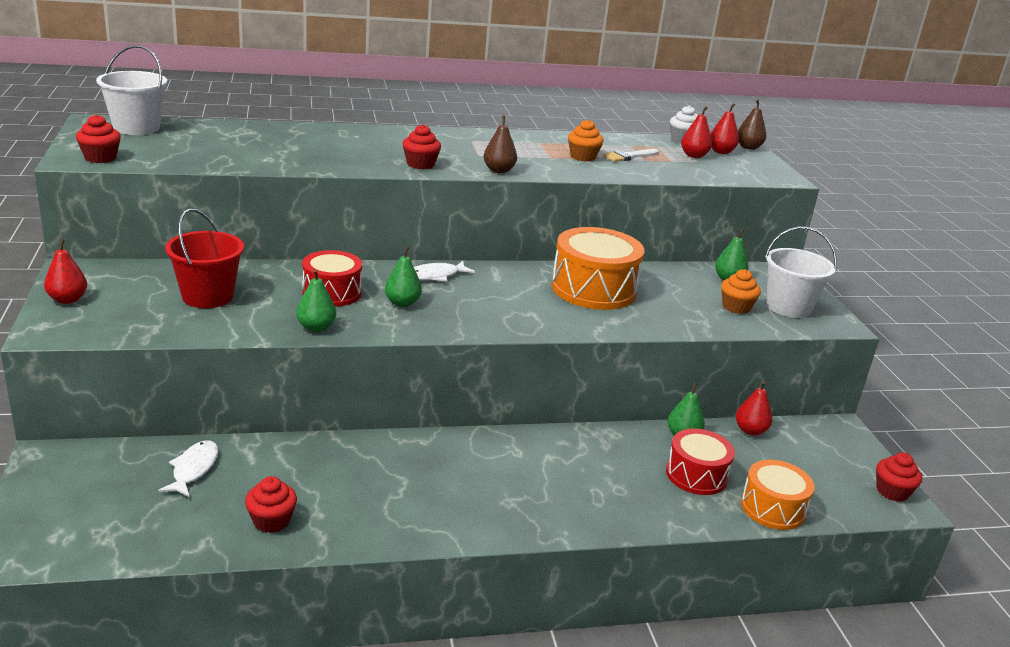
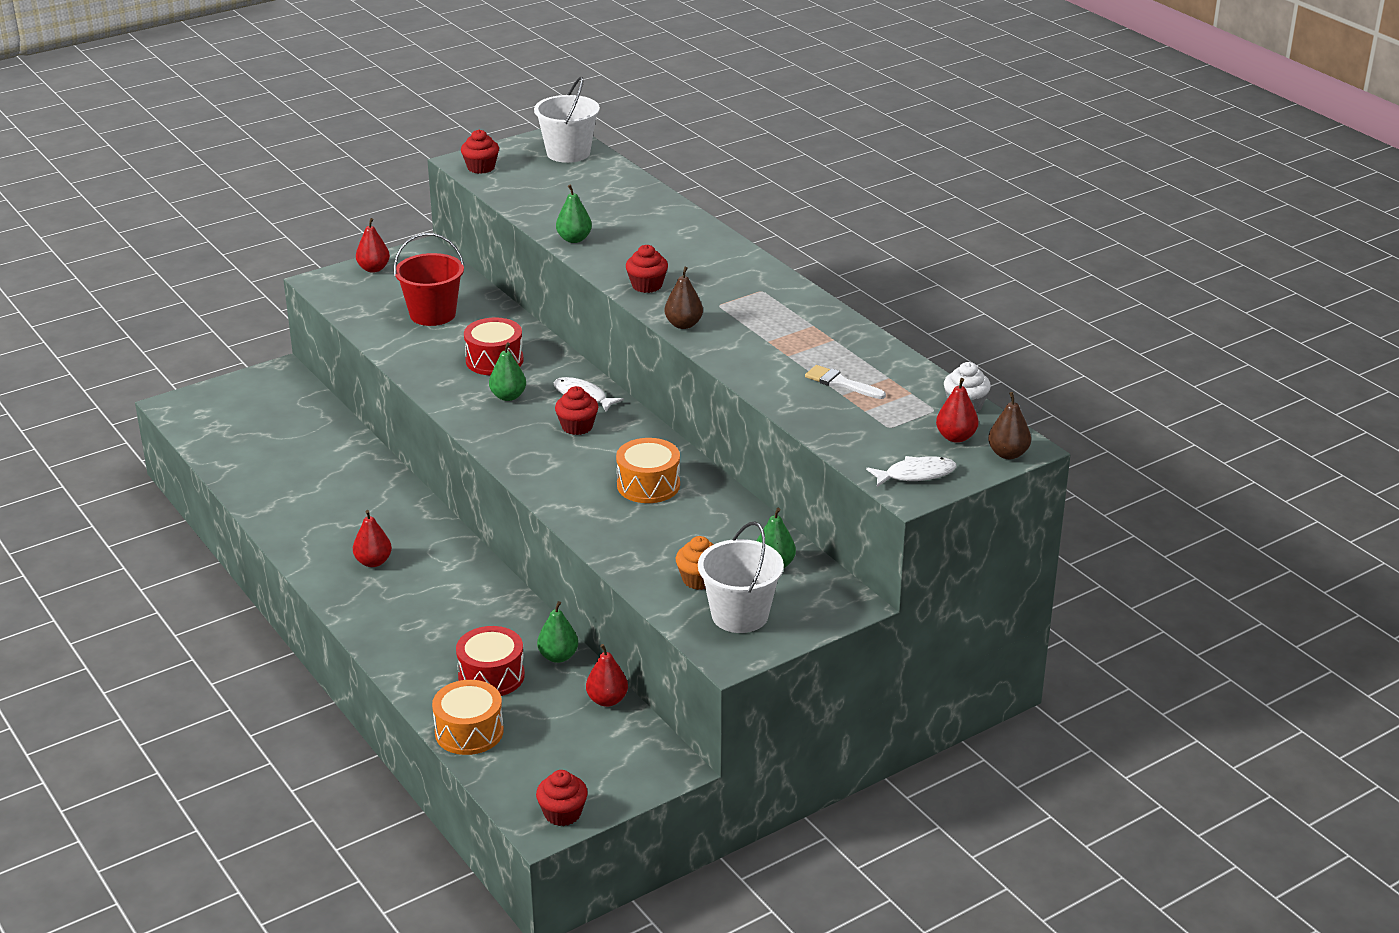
camera: 70 degrees right, 5 degrees up
white fish [158,440,219,497] -> white fish moved to [866,456,957,487]
red cupcake [245,476,297,533] -> red cupcake moved to [555,386,598,435]
green pear [296,269,336,332] -> green pear moved to [556,185,592,243]
orange drum [551,227,644,310] -> orange drum [616,438,680,503], size x0.64
orange cupcake [568,119,604,162] -> none
red pear [681,106,712,158] -> red pear moved to [353,510,392,567]

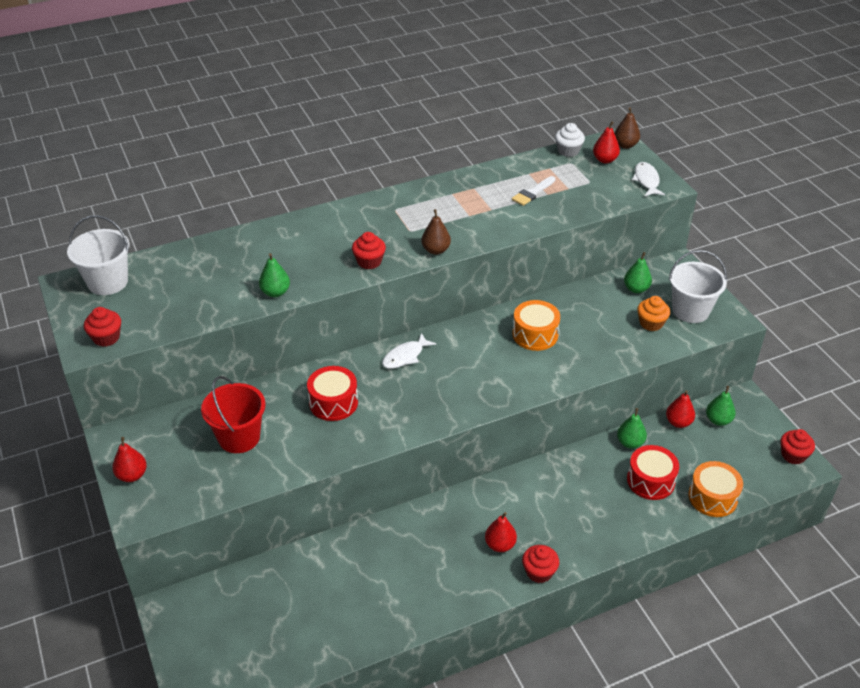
camera: 80 degrees left, 10 degrees up
green pear [489,342,526,401] -> green pear moved to [706,386,736,426]
red cupcake [555,386,598,435] -> red cupcake moved to [522,545,559,583]

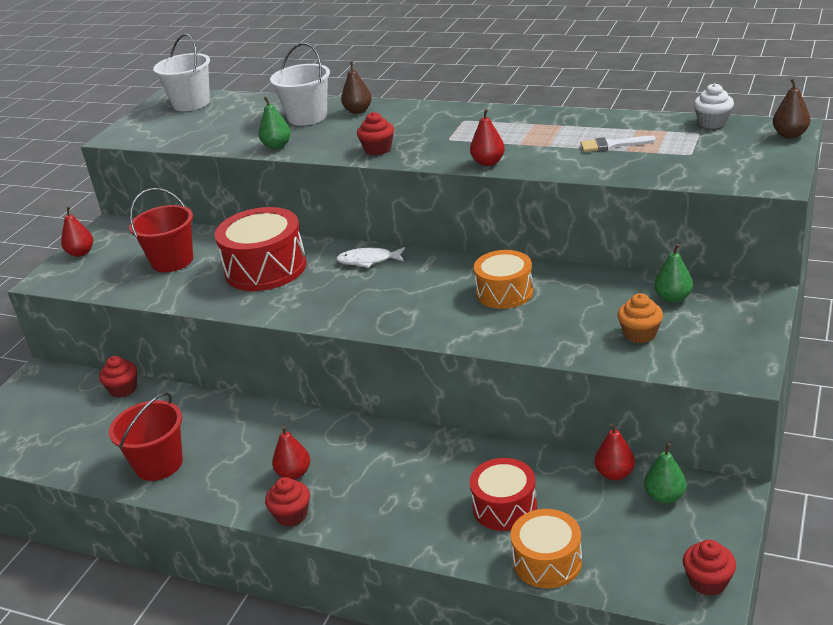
camera: 50 degrees right, 10 degrees down
red cupcake [84,307,121,347] -> red cupcake moved to [99,356,137,398]
red drum [307,366,358,421] -> red drum [215,207,306,291], size x1.57
brown pear [421,209,451,255] -> brown pear moved to [341,62,372,114]
red pear [593,121,620,164] -> red pear moved to [470,109,505,166]
green pear [617,408,647,449] -> none
white fish [632,162,665,196] -> none
white bucket [669,250,727,323] -> white bucket moved to [270,43,330,126]
none -> red bucket [109,392,183,481]

